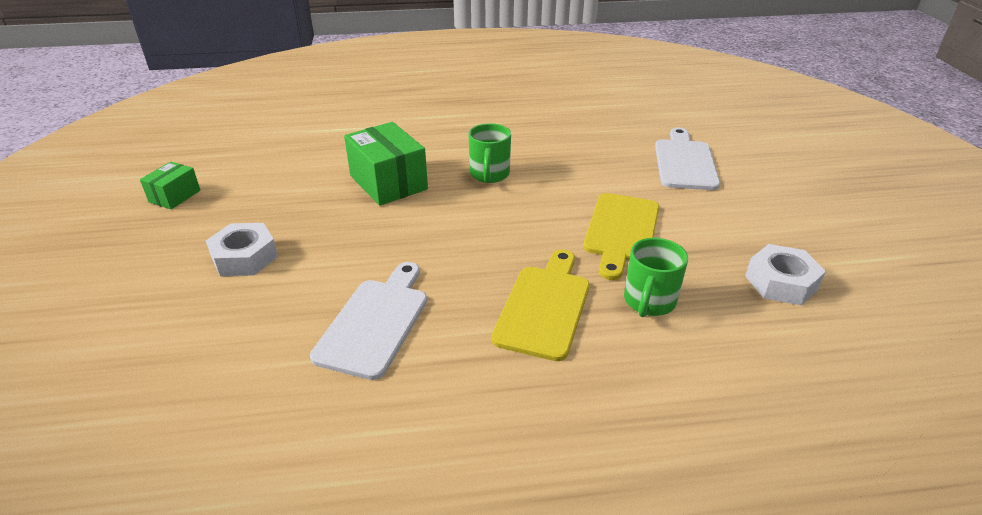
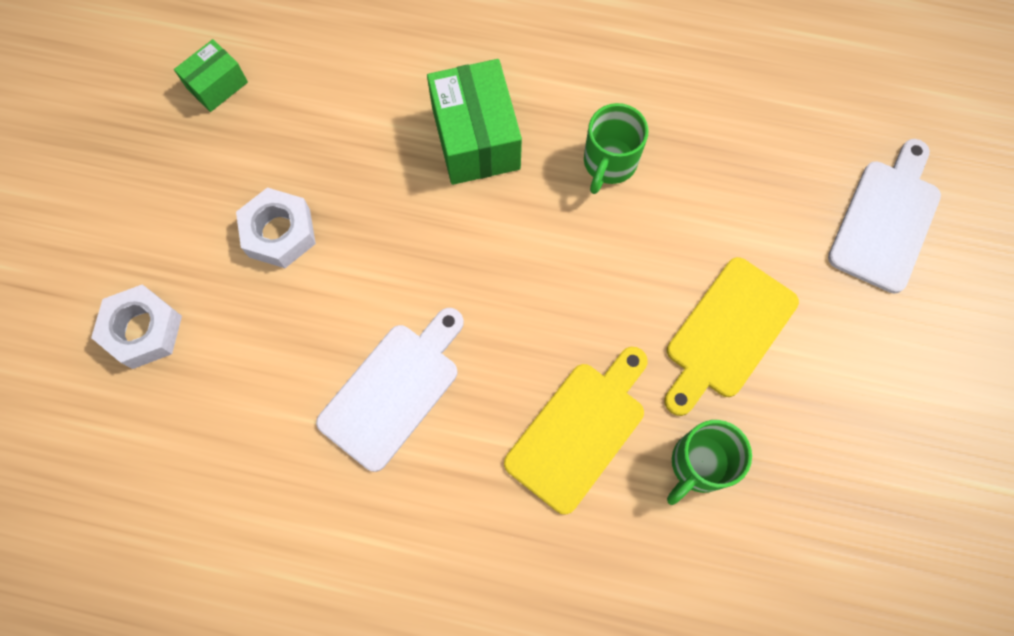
camera: 20 degrees right, 35 degrees up
white nut [745,244,826,306] -> white nut moved to [91,284,182,369]

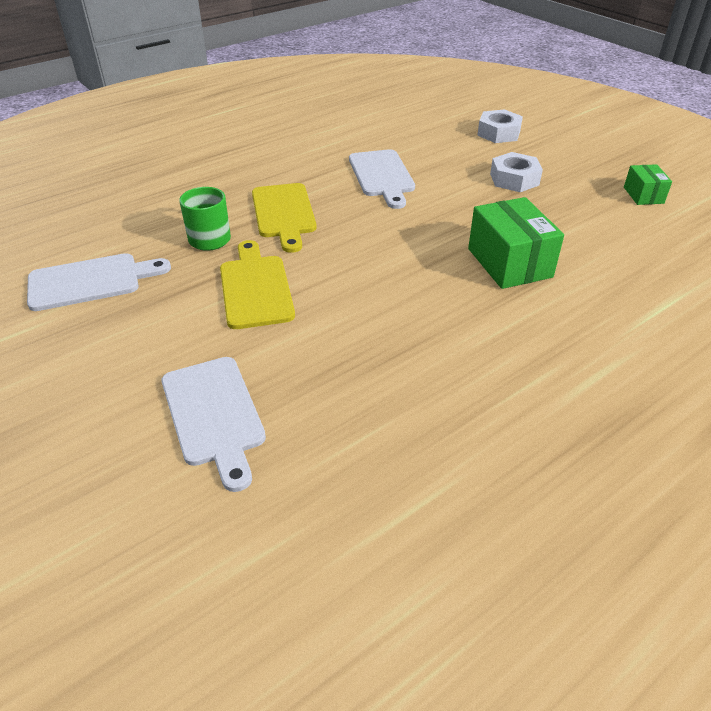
camera: 130 degrees right, 30 degrees down
green box [427,59,522,185] -> green box turned 45 degrees clockwise [468,197,564,289]
green mug [584,103,649,194] -> none
none -> white cutting board [27,253,171,311]

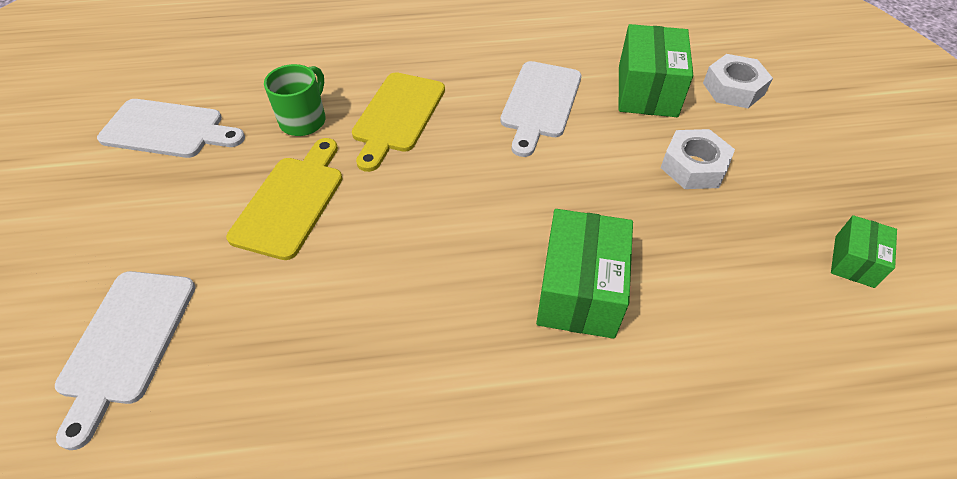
camera: 30 degrees right, 10 degrees up
none -> green box [619,24,693,117]

